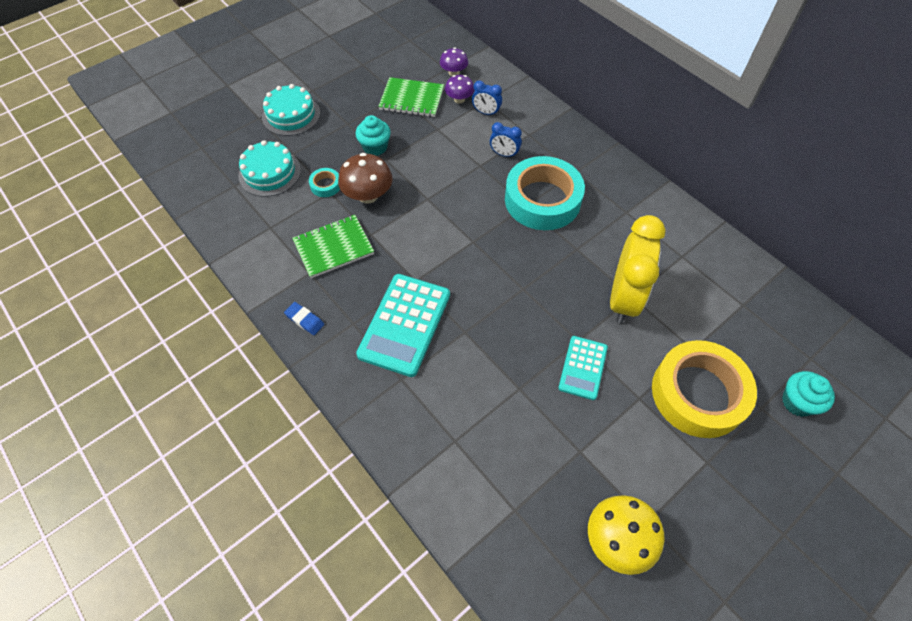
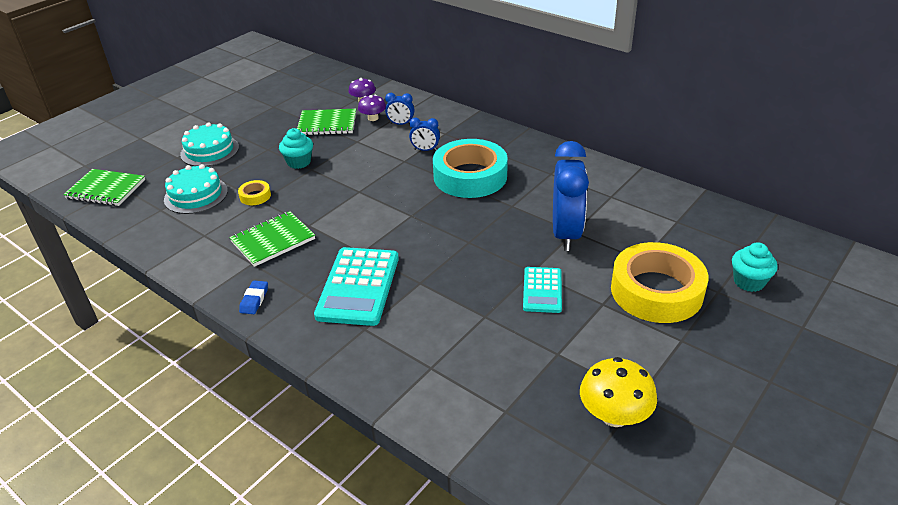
camera: 10 degrees left, 20 degrees down
blue eraser [284,302,324,335] -> blue eraser turned 75 degrees clockwise [239,281,268,314]
turquoise tape [309,168,340,197] -> yellow tape [238,180,271,205]
brown mushroom [338,153,392,203] -> none
yellow clock [610,215,666,323] -> blue clock [553,141,589,251]
none -> green notebook [63,169,145,206]

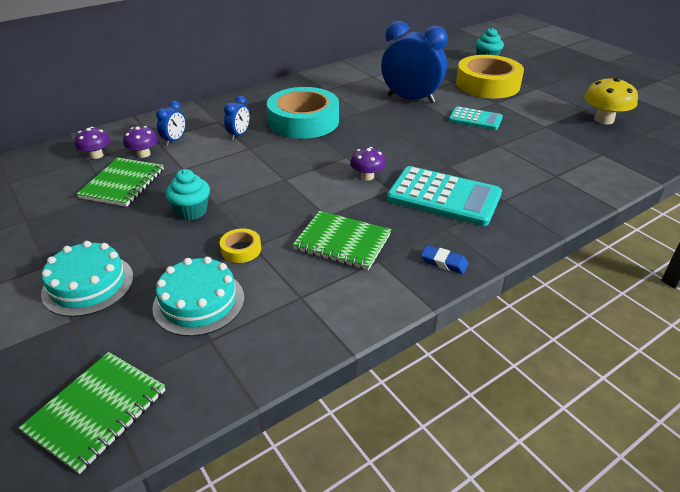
camera: 75 degrees left, 0 degrees up
green notebook [229,211,315,267] -> green notebook turned 45 degrees counterclockwise [293,211,391,270]
none -> purple mushroom [350,147,386,180]

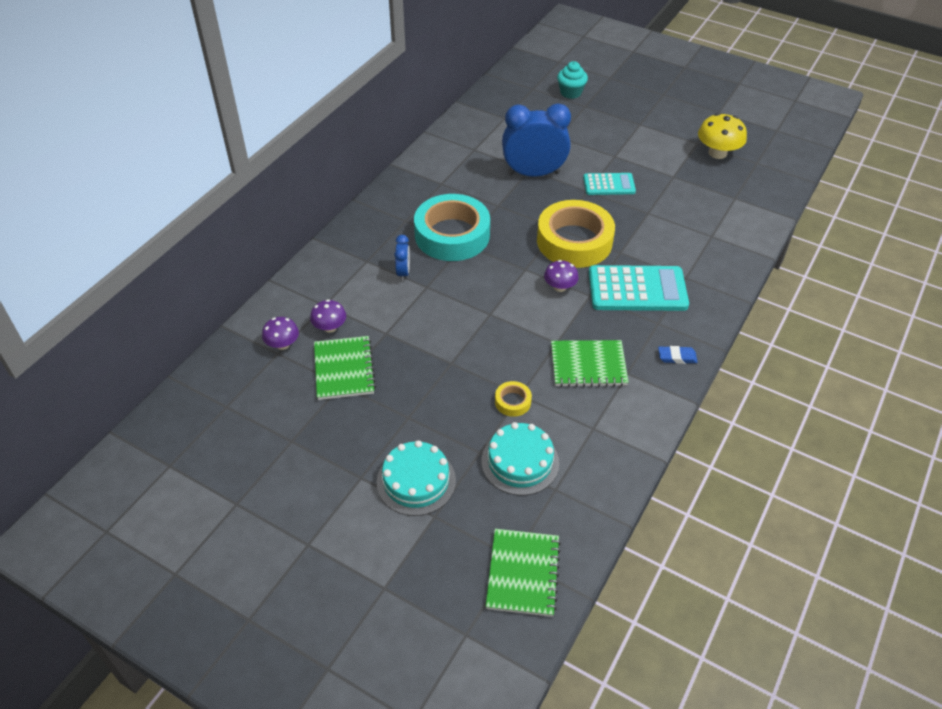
camera: 25 degrees left, 10 degrees up
blue clock [156,101,186,146] -> none
turquoise cupcake [166,169,210,220] -> none
yellow tape [456,55,524,98] -> yellow tape moved to [537,200,615,268]

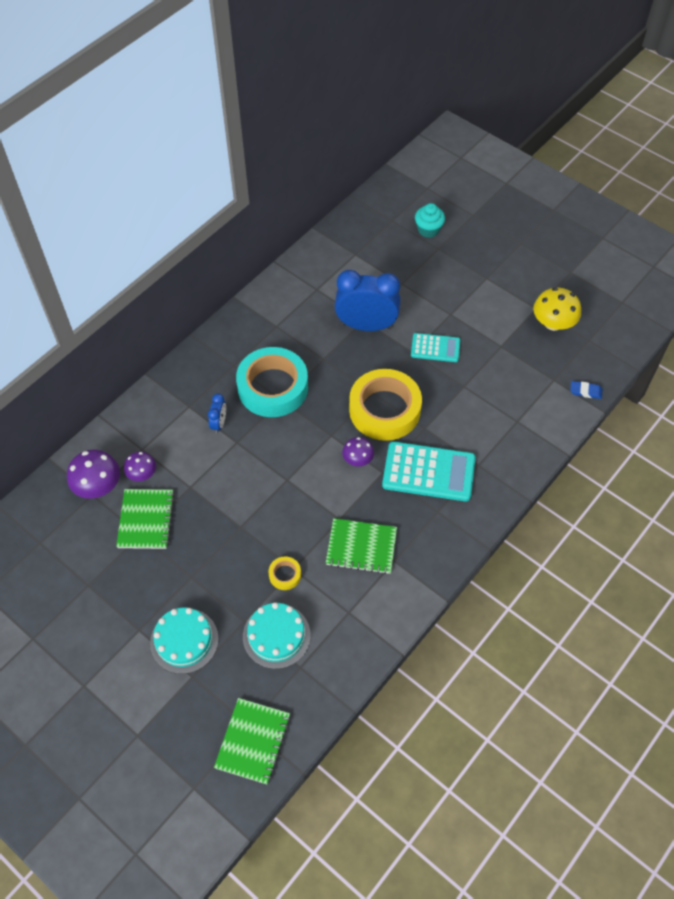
camera: 10 degrees right, 10 degrees up
purple mushroom [262,317,299,350] -> purple mushroom [67,449,120,499], size x1.61
blue eraser [658,346,698,364] -> blue eraser moved to [570,381,603,399]

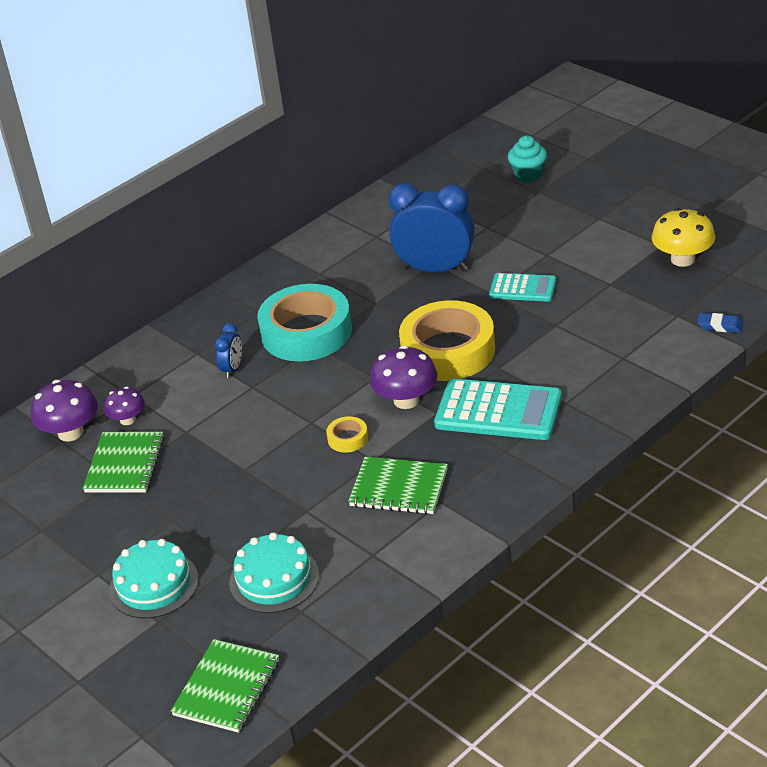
camera: 10 degrees right, 20 degrees down
yellow tape [268,556,301,590] -> yellow tape moved to [326,416,368,453]
purple mushroom [342,437,374,467] -> purple mushroom [370,345,438,409], size x1.61

